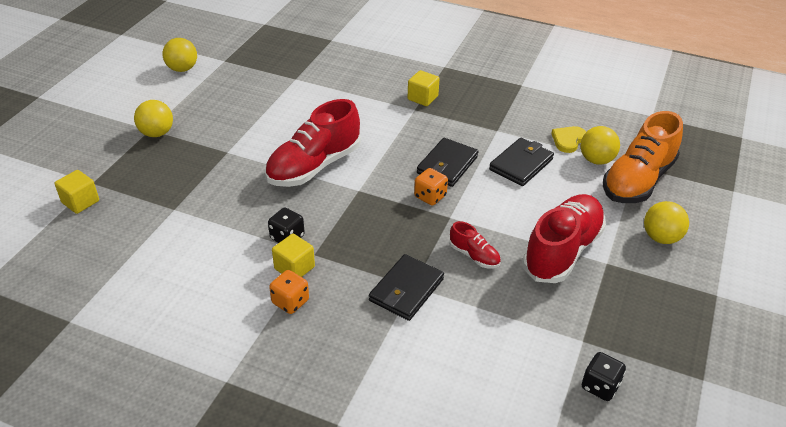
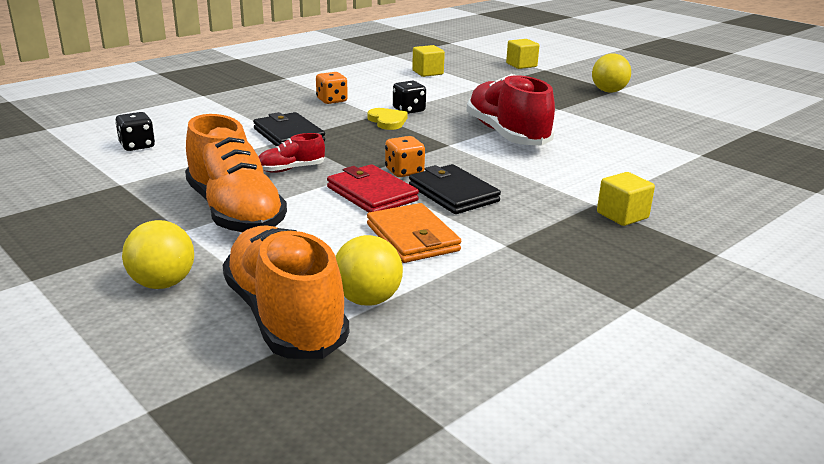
camera: 115 degrees right, 15 degrees down
yellow ball [163,38,197,72] -> none
yellow cube [272,234,315,277] -> yellow cube moved to [412,45,445,77]
black wallet [489,137,554,186] -> orange wallet [367,203,461,263]
red shoe [522,194,606,283] -> orange shoe [185,114,287,233]
yellow heart [551,126,586,153] -> yellow heart moved to [367,108,408,130]
black dice [582,352,626,401] -> black dice moved to [115,112,155,151]
none -> red wallet [327,164,419,213]

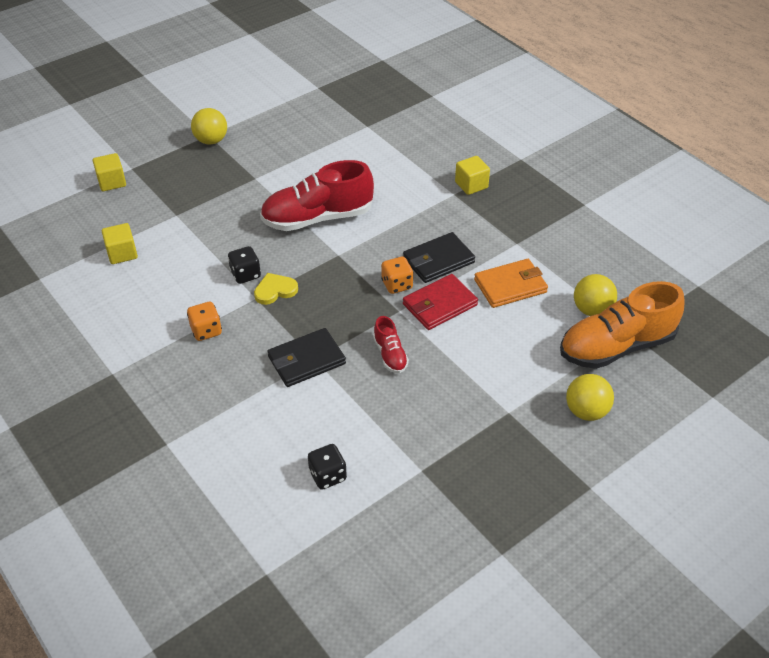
camera: 85 degrees left, 20 degrees up
orange shoe [185,114,287,233] -> none

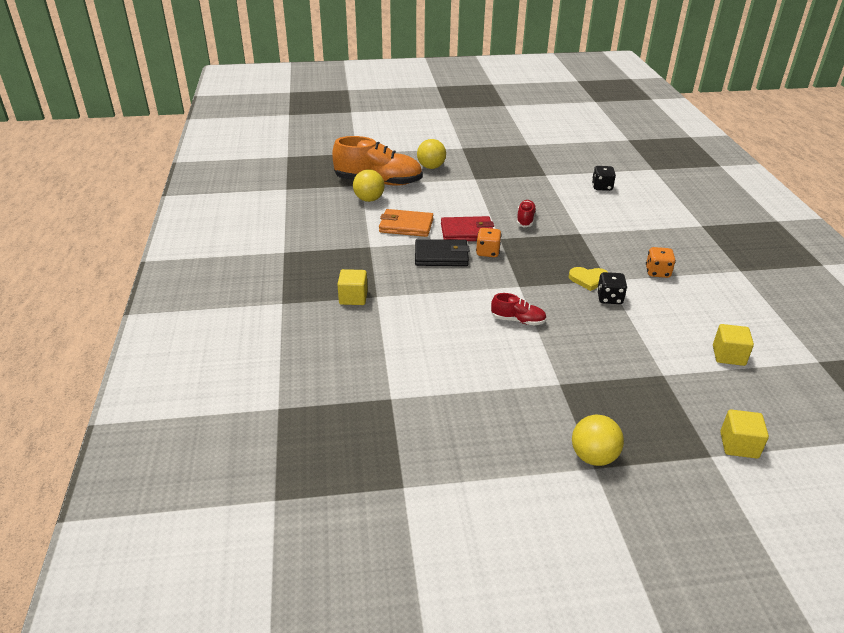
camera: 150 degrees left, 10 degrees down
red shoe [260,160,374,231] -> red shoe [491,293,547,325], size x0.47
black wallet [267,328,346,387] -> none

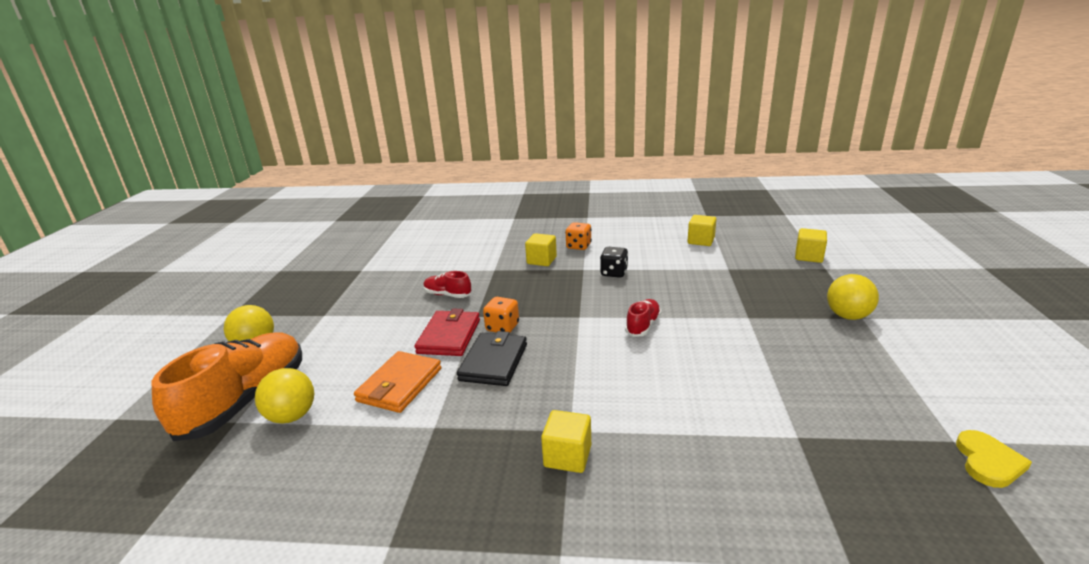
camera: 75 degrees left, 10 degrees down
yellow heart [569,267,607,291] -> yellow heart moved to [956,430,1032,488]
black dice [592,166,616,191] -> none
none -> yellow cube [525,233,557,266]

